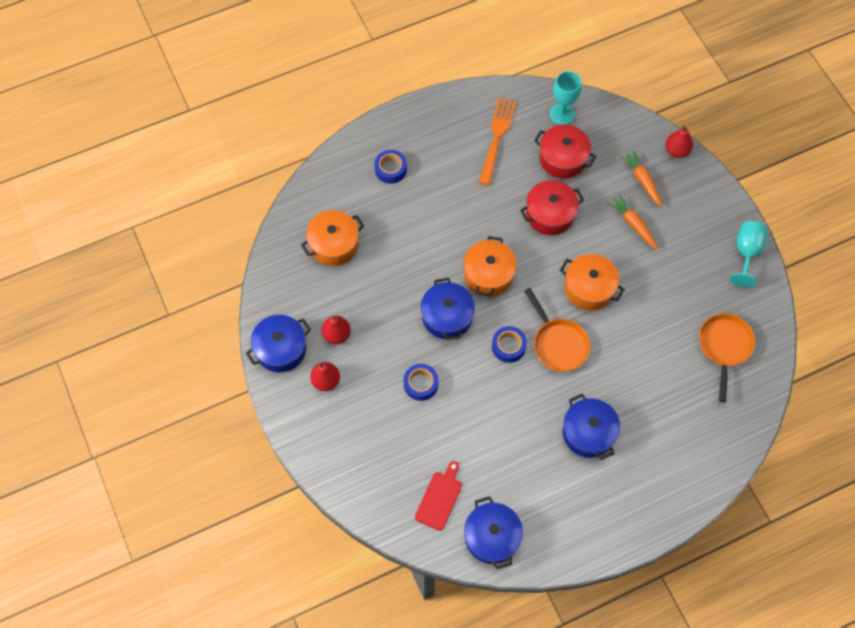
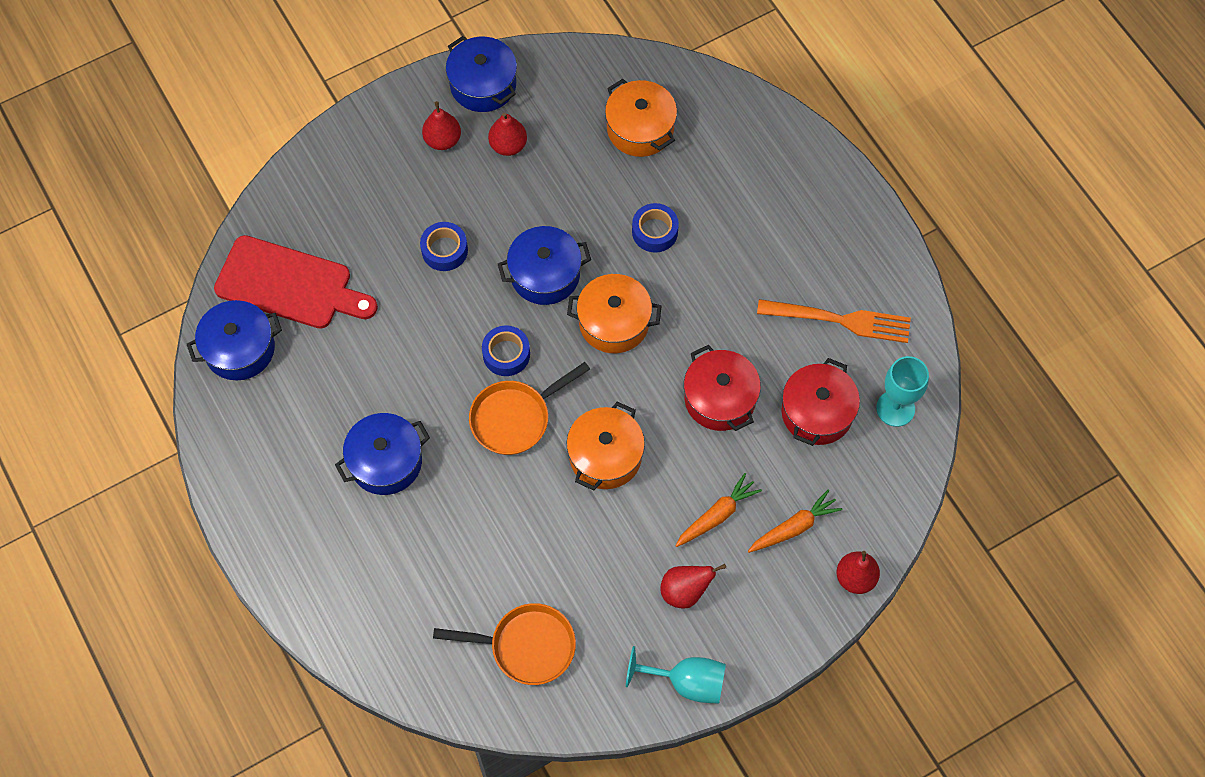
camera: 85 degrees right, 0 degrees up
blue tape [375,150,407,184] -> blue tape moved to [632,203,679,252]
red cutting board [415,461,462,531] -> red cutting board [214,235,378,329], size x1.77
none -> red pear [660,564,726,609]

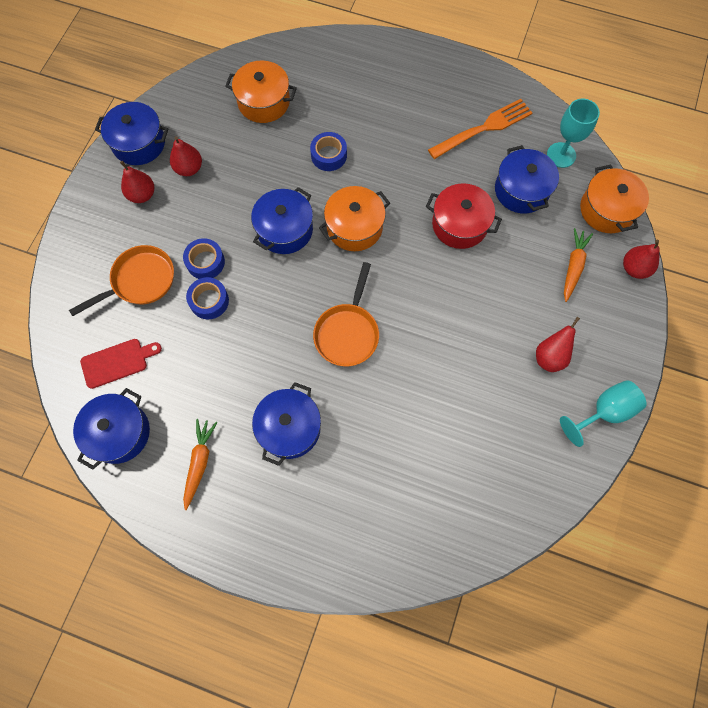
camera: 40 degrees left, 5 degrees up
red cutting board [214,235,378,329] -> red cutting board [80,339,162,389], size x0.57
orange pan [433,603,576,685] -> orange pan moved to [69,245,174,316]
blue tape [482,325,530,376] -> blue tape moved to [186,277,229,319]
orange pot [567,402,645,491] -> orange pot moved to [580,164,649,233]
orange carrot [675,473,762,547] -> orange carrot moved to [183,419,218,510]
red pot [781,358,860,446] -> blue pot [495,145,559,213]

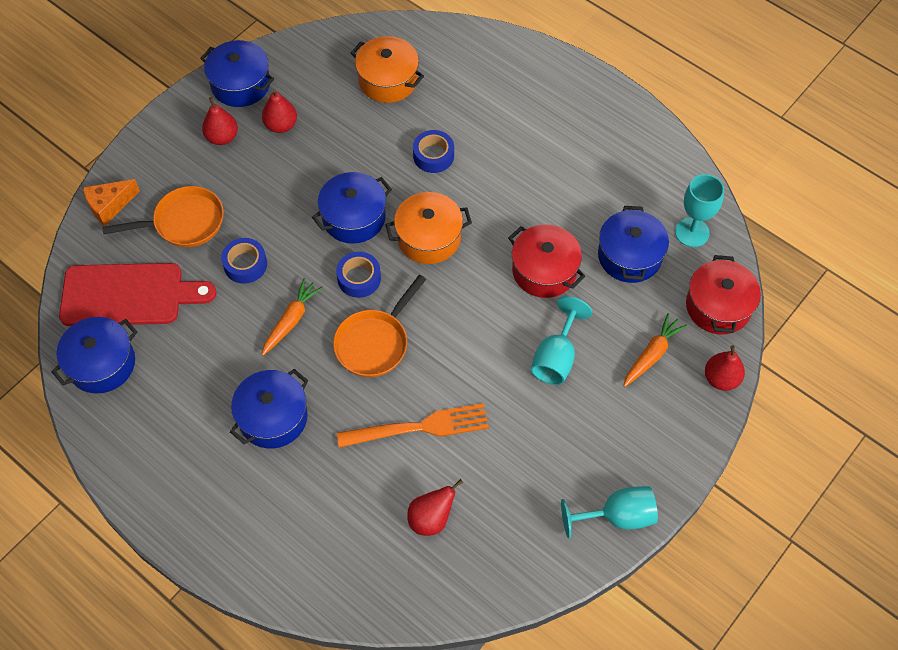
camera: 20 degrees right, 10 degrees down
red cutting board [80,339,162,389] -> red cutting board [59,263,217,326], size x1.77
blue tape [183,238,225,279] -> blue tape moved to [336,252,381,298]
orange carrot [183,419,218,510] -> orange carrot moved to [262,278,323,356]
orange fork [428,99,532,159] -> orange fork moved to [337,403,489,448]
red pear [536,317,580,372] -> red pear moved to [407,479,463,536]
orange pot [580,164,649,233] -> red pot [686,255,761,334]
none -> orange cheese [83,179,140,226]
none -> turquoise goblet [531,296,592,385]

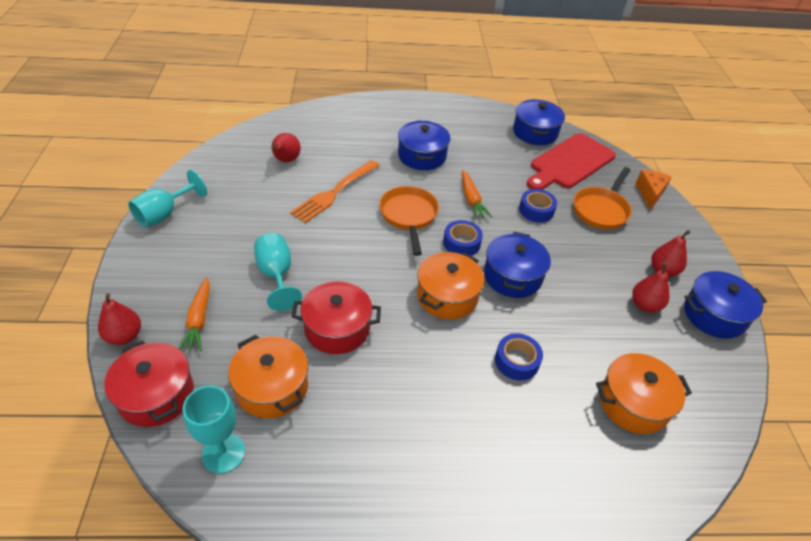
camera: 135 degrees right, 15 degrees down
blue pot [598,206,669,283] -> orange pot [228,335,308,418]

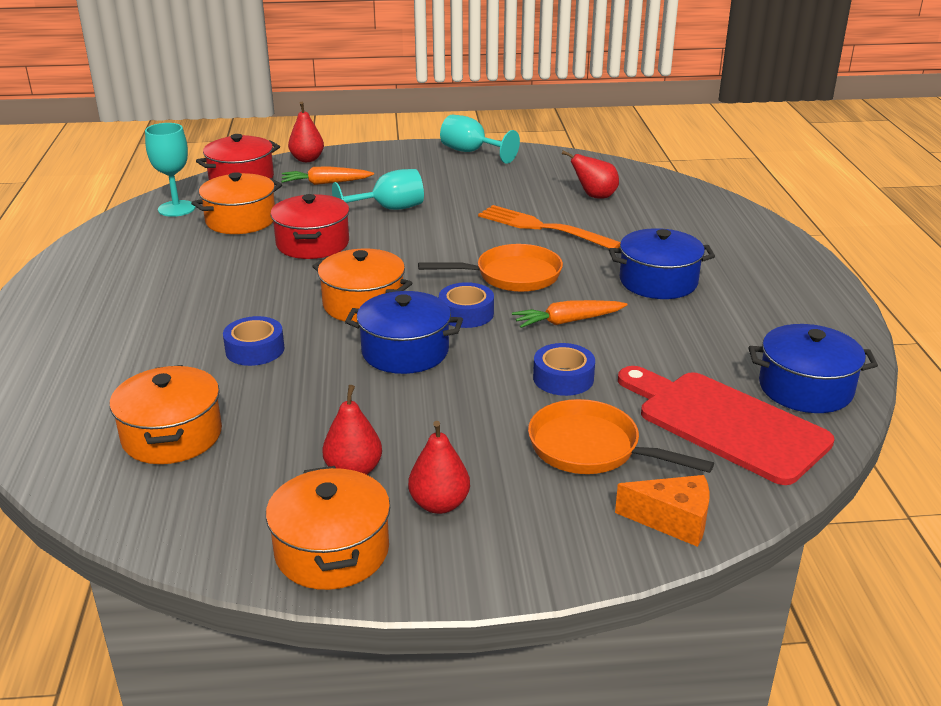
camera: 90 degrees right, 15 degrees down
blue pot [684,271,767,339] -> orange pot [266,466,390,590]

